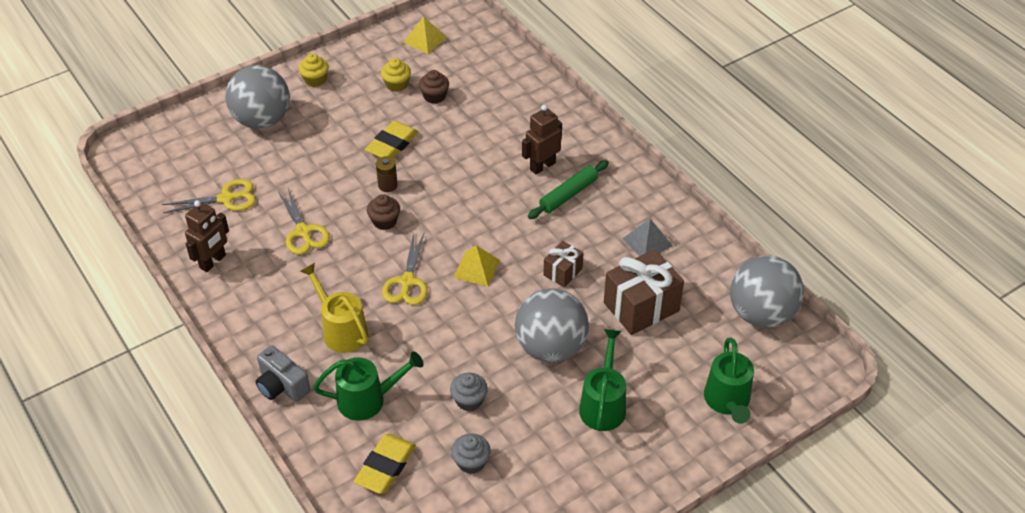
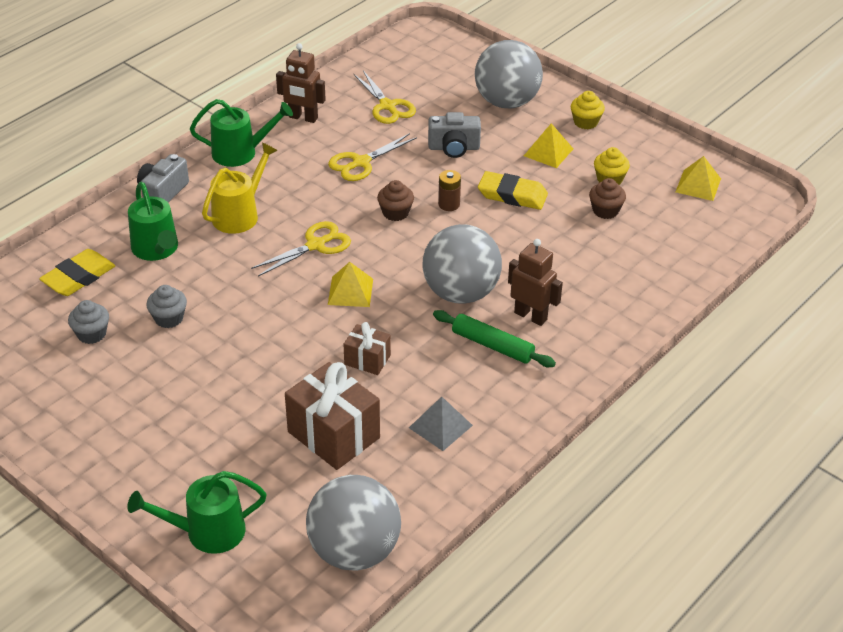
camera: 75 degrees right, 5 degrees down
yellow eraser [354,434,416,494] -> yellow eraser turned 60 degrees counterclockwise [39,249,115,296]
yellow scissors [382,232,428,305] -> yellow scissors turned 150 degrees clockwise [251,221,351,276]
grey ball [515,288,589,363] -> grey ball moved to [422,224,502,304]
green watering can [579,329,626,431] -> green watering can moved to [190,99,293,167]
none -> grey camera [428,112,481,158]
none -> yellow pyramid [524,123,573,168]

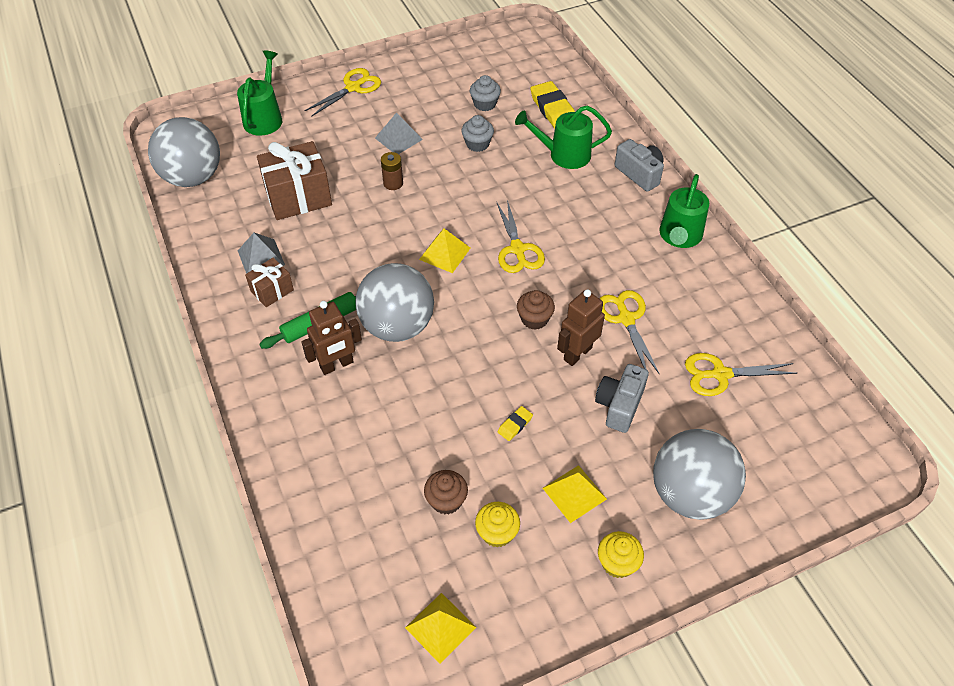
camera: 115 degrees right, 10 degrees up
yellow watering can [202,143,278,234] -> none
brown robot [276,43,326,123] -> brown robot moved to [557,289,605,366]
brown gift [344,322,391,375] -> brown gift moved to [245,258,294,307]
brown battery [438,170,461,211] -> brown battery moved to [381,152,403,190]
yellow eraser [478,171,548,210] -> yellow eraser [498,406,533,441], size x0.49
none -> yellow scissors [304,68,381,117]
none -> grey pyramid [375,112,423,154]

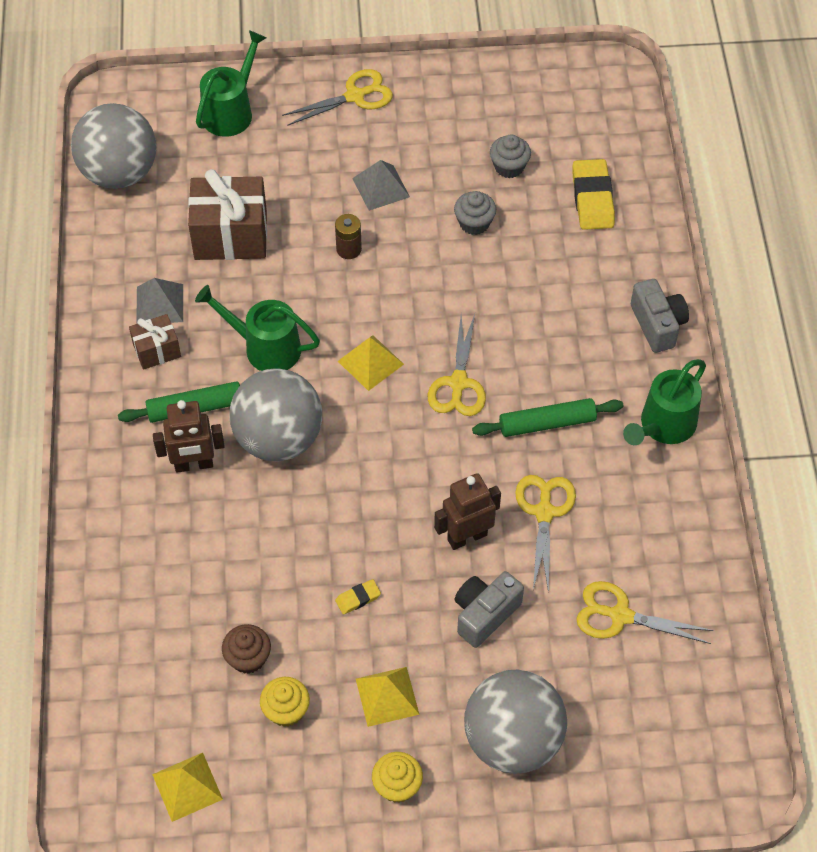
camera: 20 degrees right, 5 degrees up
green watering can [515,106,612,169] -> green watering can moved to [195,285,320,371]
brown cupcake [517,290,555,330] -> none
none -> green rolling pin [472,398,623,437]

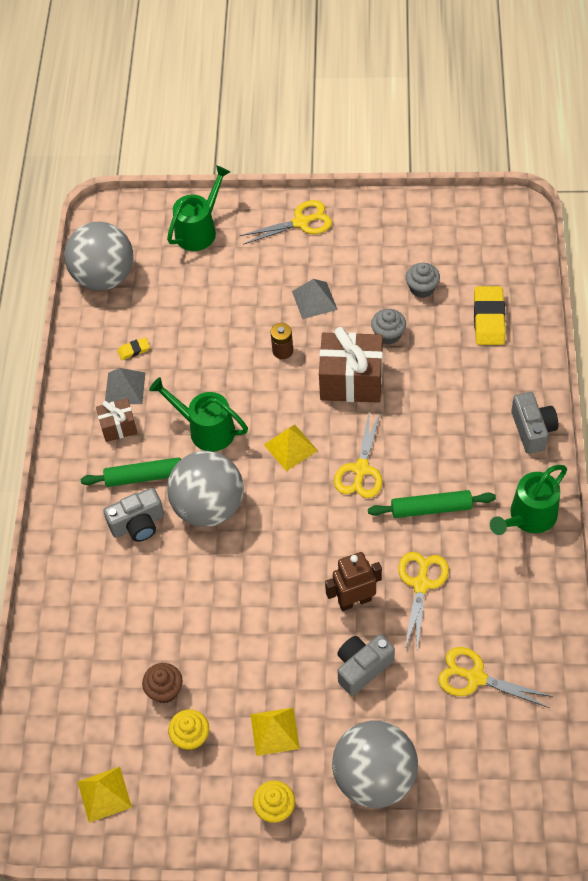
camera: 10 degrees right, 0 degrees up
brown robot [153,400,225,473] -> grey camera [103,488,164,542]
brown gift [188,169,267,260] -> brown gift moved to [319,327,383,403]
yellow eraser [335,579,381,615] -> yellow eraser moved to [117,337,150,360]

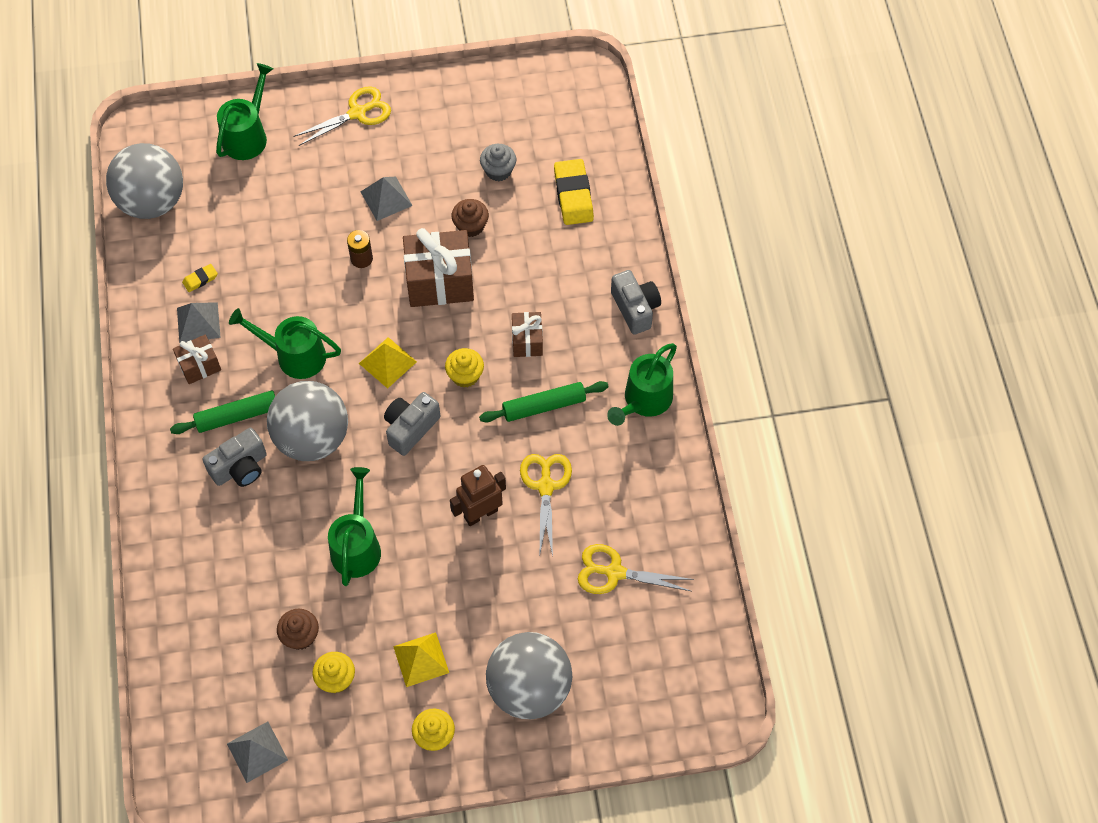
camera: 15 degrees left, 5 degrees up
yellow pyramid [77,767,132,823] -> grey pyramid [227,722,288,783]
yellow scissors [334,411,382,498] -> yellow cupcake [445,348,484,388]
grey camera [337,634,395,696] -> grey camera moved to [384,392,440,456]
grey cupcake [371,309,406,345] -> brown cupcake [451,199,489,237]
none -> green watering can [328,467,381,586]
none -> brown gift [512,312,543,357]

